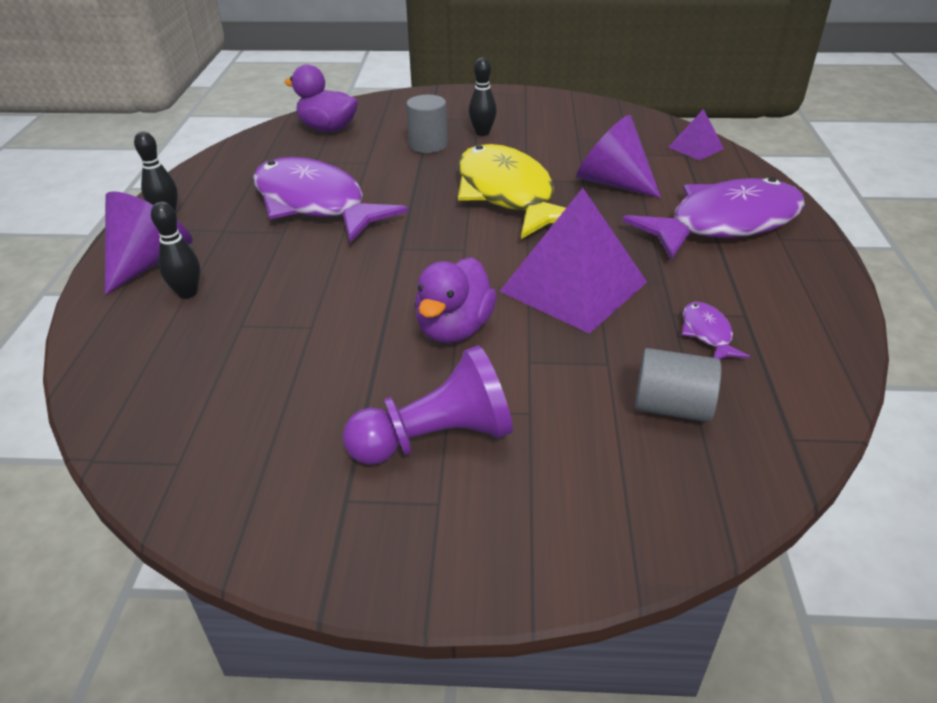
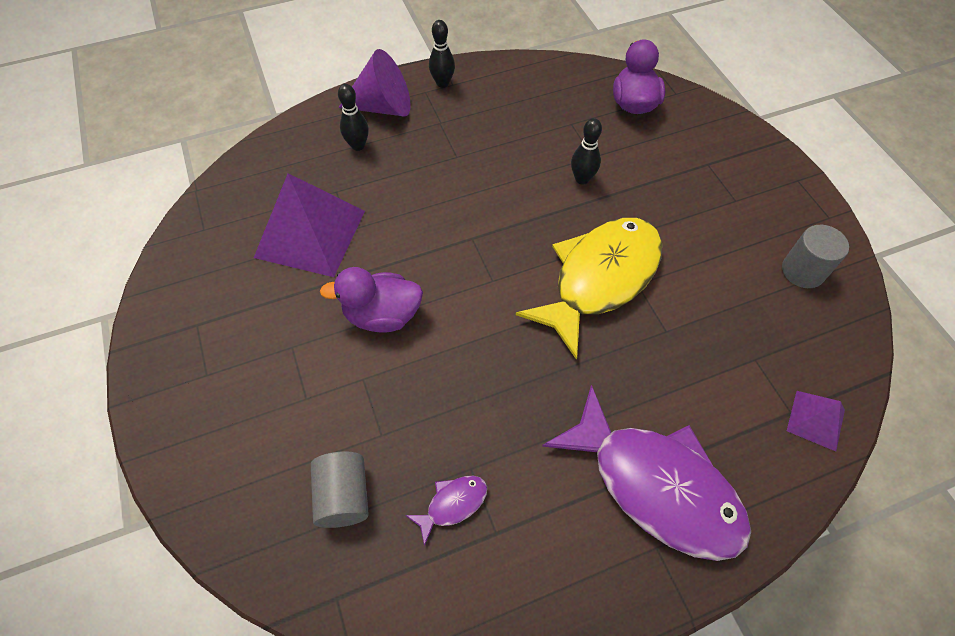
camera: 65 degrees right, 20 degrees up
purple fish [253,157,408,243] -> none
purple pawn [343,346,513,465] -> none
grey cylinder [406,95,448,153] -> grey cylinder moved to [782,225,849,288]
black bowling pin [469,58,497,136] -> black bowling pin moved to [571,118,602,185]
purple pyramid [499,188,647,334] -> purple pyramid moved to [254,173,365,277]
purple cone [576,115,661,198] -> none

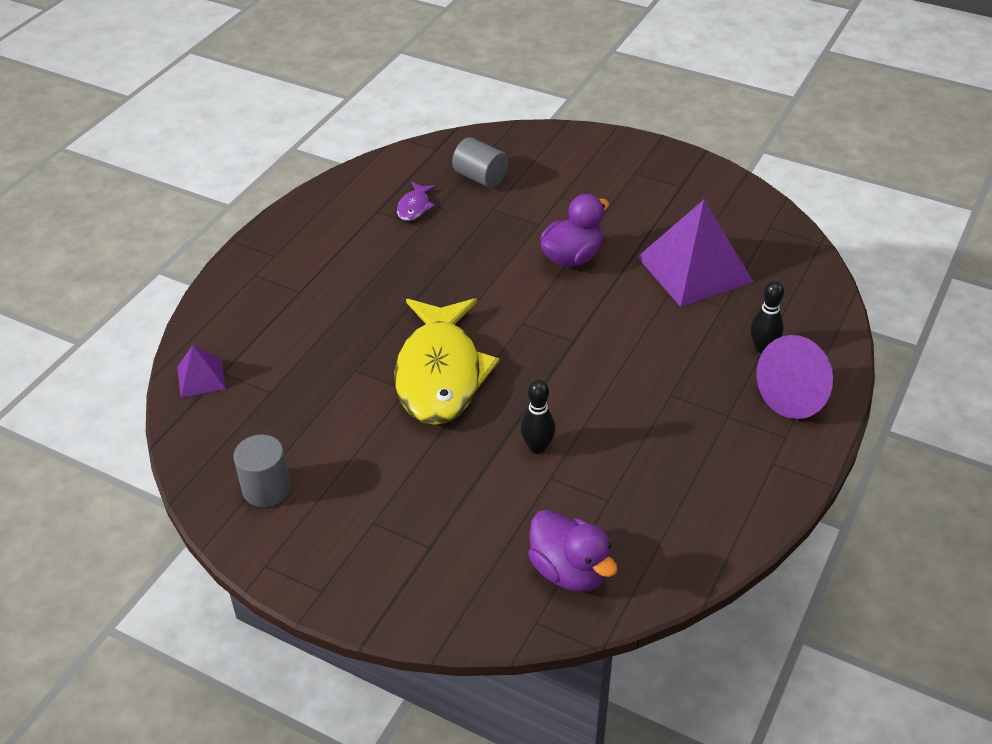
camera: 140 degrees right, 15 degrees down
black bowling pin [429,20,455,88] -> none
purple fish [542,385,751,561] -> none

